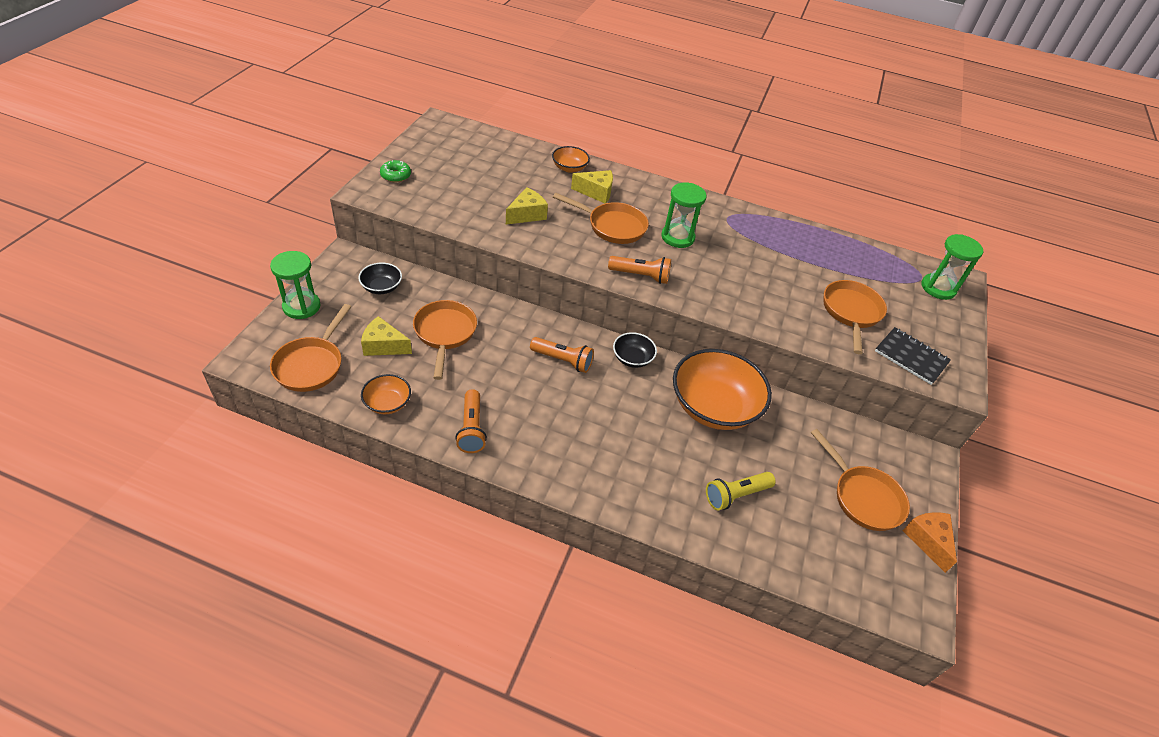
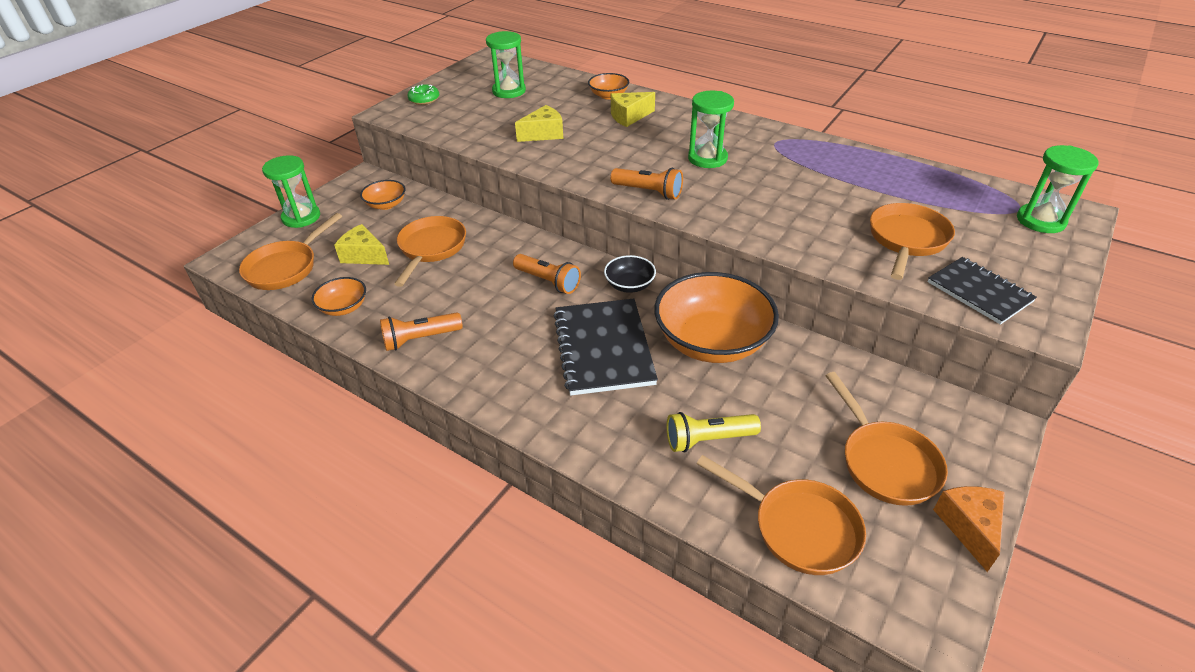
camera: 20 degrees right, 5 degrees down
black bowl [358,262,402,294] -> orange bowl [360,180,406,210]
orange flashlight [455,389,487,453] -> orange flashlight turned 60 degrees clockwise [380,313,463,351]
orange pan [553,193,649,244] -> orange pan moved to [697,455,866,575]
yellow cheese [571,170,613,203] -> yellow cheese turned 135 degrees clockwise [611,92,655,127]
none -> green hourglass [486,31,526,98]
none -> black notebook [554,299,658,396]

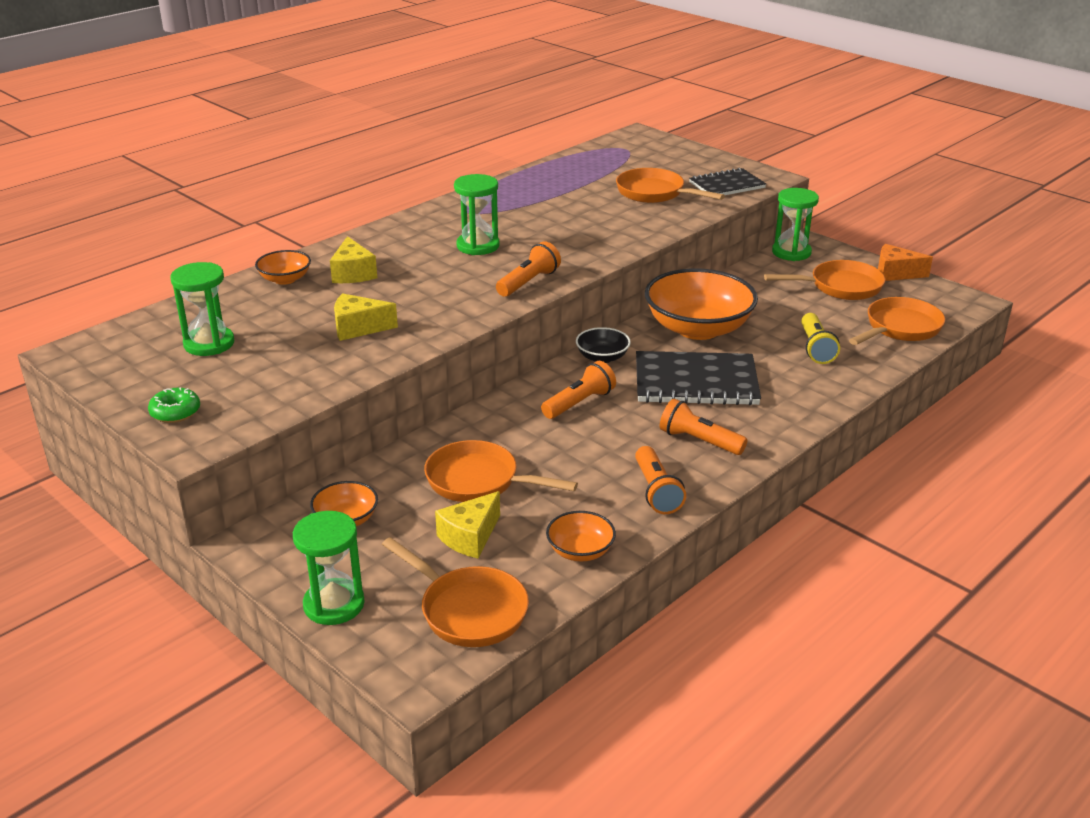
camera: 80 degrees left, 10 degrees down
yellow cheese [515,105,563,142] -> yellow cheese turned 75 degrees counterclockwise [334,293,398,341]
green hourglass [1017,145,1099,233] -> green hourglass moved to [772,188,819,261]
none -> orange flashlight [660,399,747,455]

